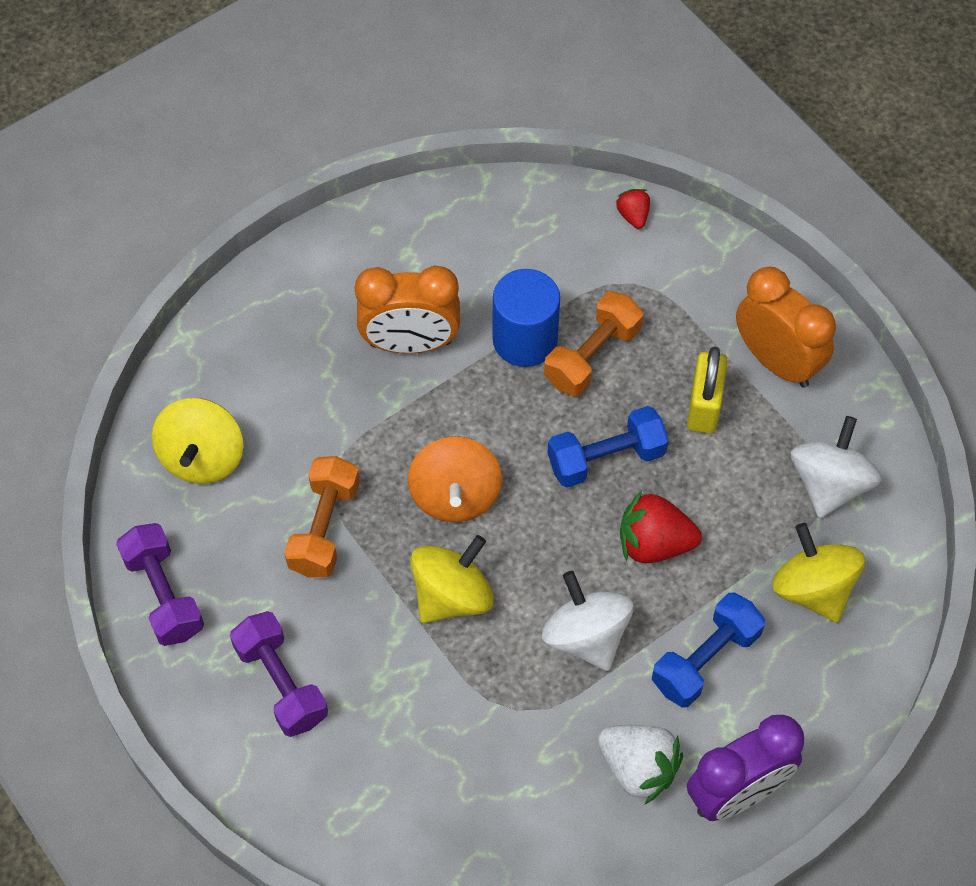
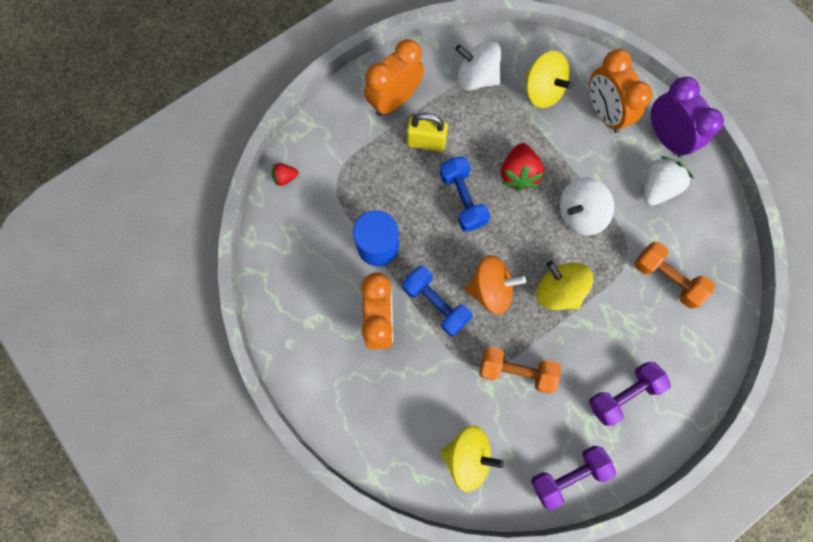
camera: 90 degrees left, 15 degrees up
orange dumbbell [544,291,643,396] -> orange dumbbell moved to [634,242,715,309]
blue dumbbell [652,592,765,708] -> blue dumbbell moved to [402,265,473,337]
yellow spinning top [772,523,865,622] -> yellow spinning top turned 105 degrees counterclockwise [525,51,573,108]
none -> orange clock [589,49,652,133]

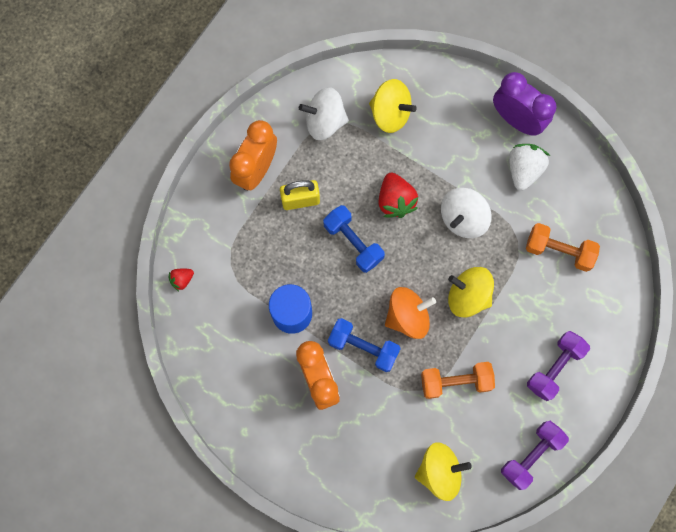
camera: 20 degrees left, 0 degrees up
orange clock [589,49,652,133] -> none

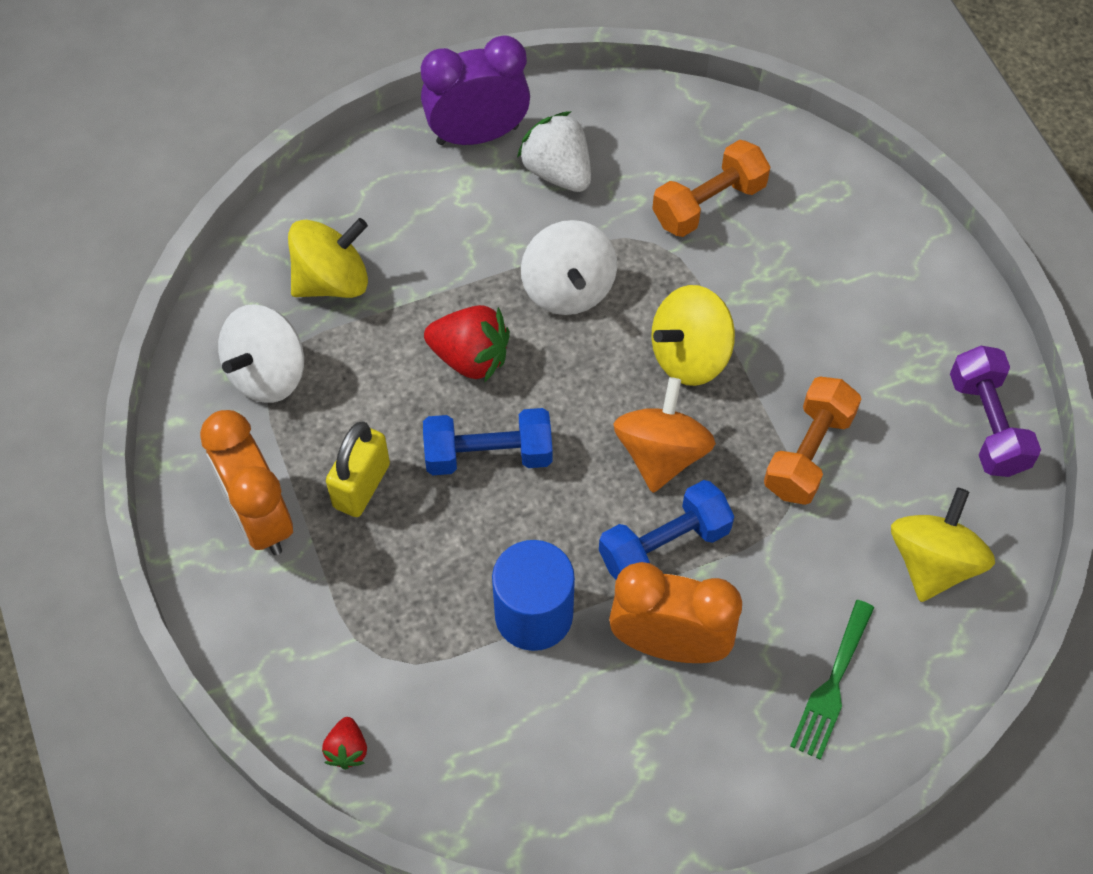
camera: 55 degrees left, 15 degrees down
purple dumbbell [527,331,590,401] -> none
none -> green fork [790,600,874,760]

